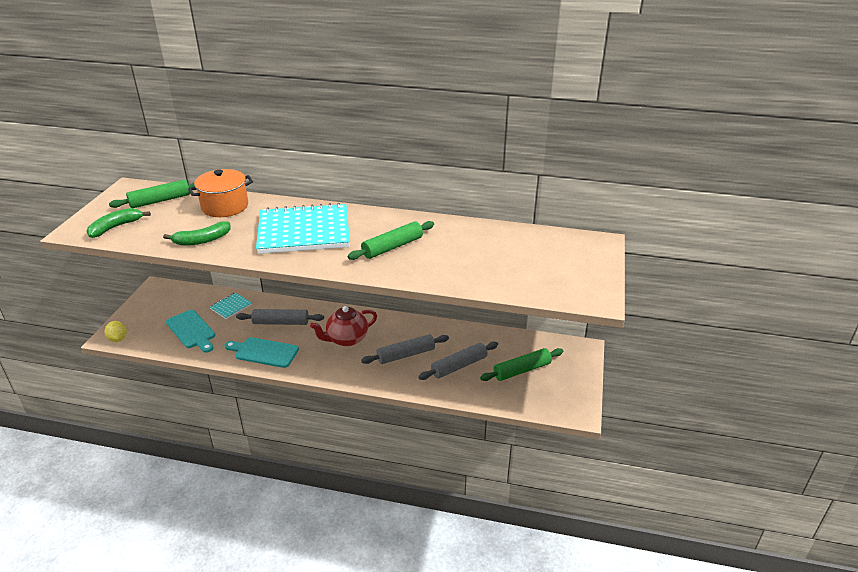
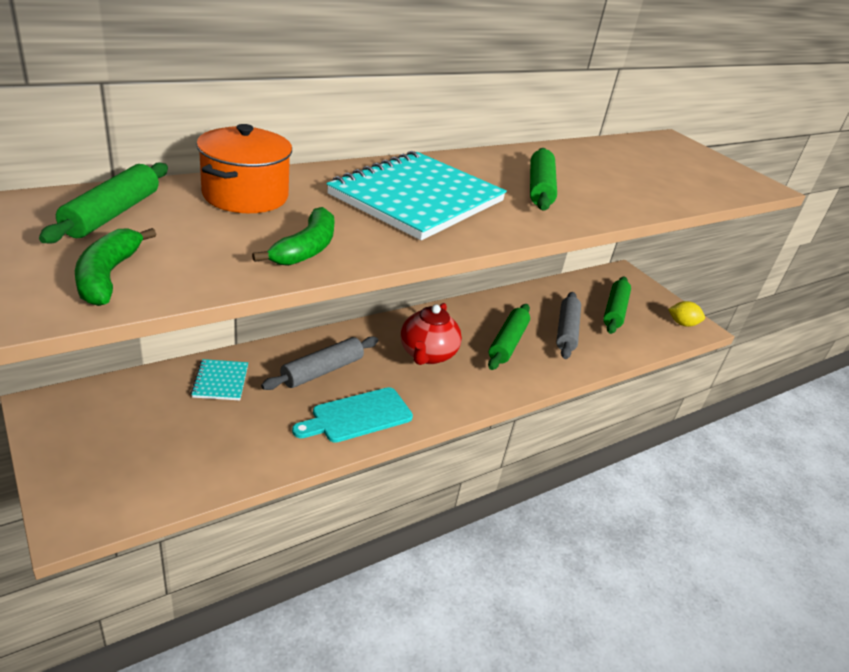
camera: 50 degrees left, 0 degrees up
yellow lemon [105,321,127,342] -> yellow lemon moved to [668,301,705,327]
turquoise cutting board [166,310,215,353] -> none
grey rolling pin [361,334,449,364] -> green rolling pin [488,304,530,370]

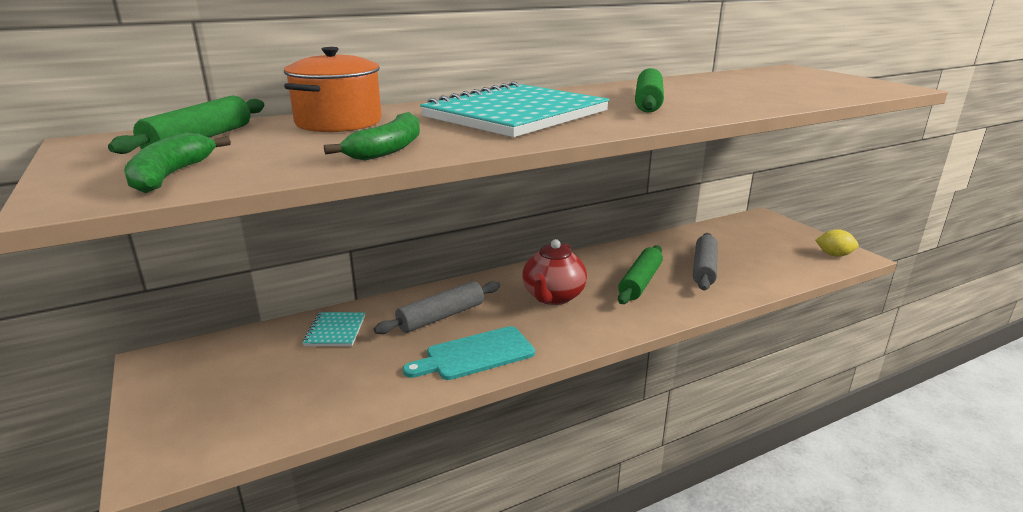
camera: 10 degrees right, 10 degrees down
green rolling pin [603,277,631,334] -> none

